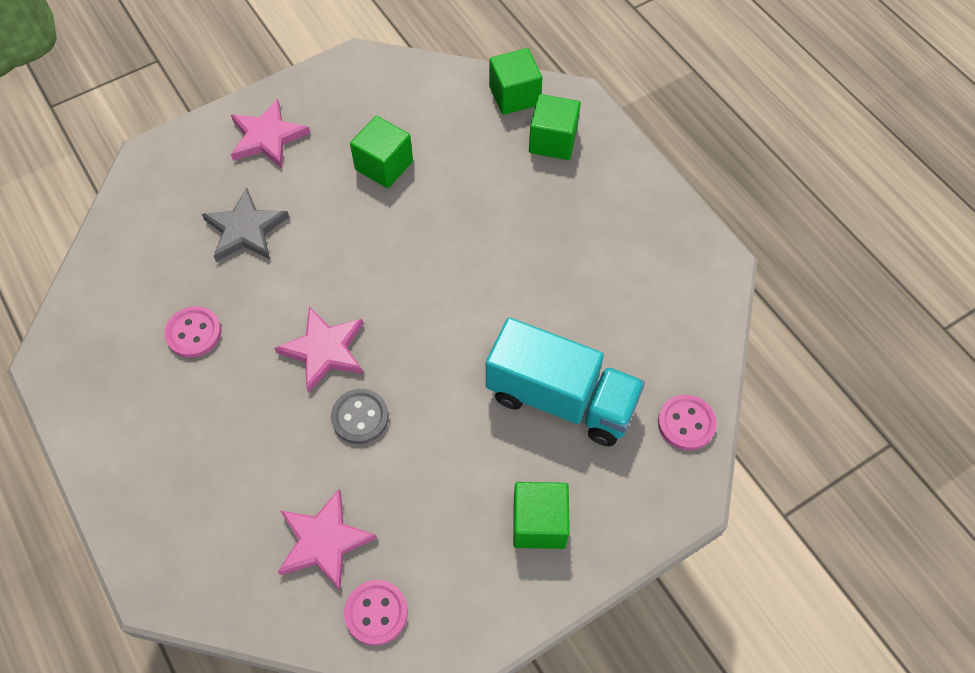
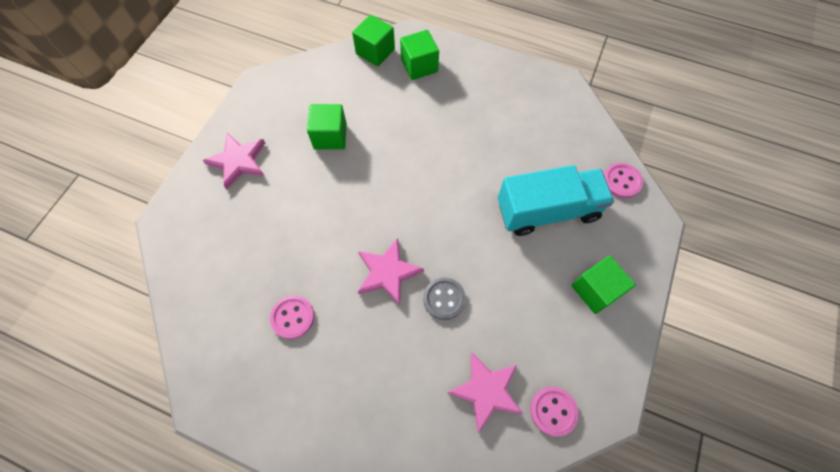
camera: 35 degrees left, 5 degrees up
grey star [202,188,289,262] -> none

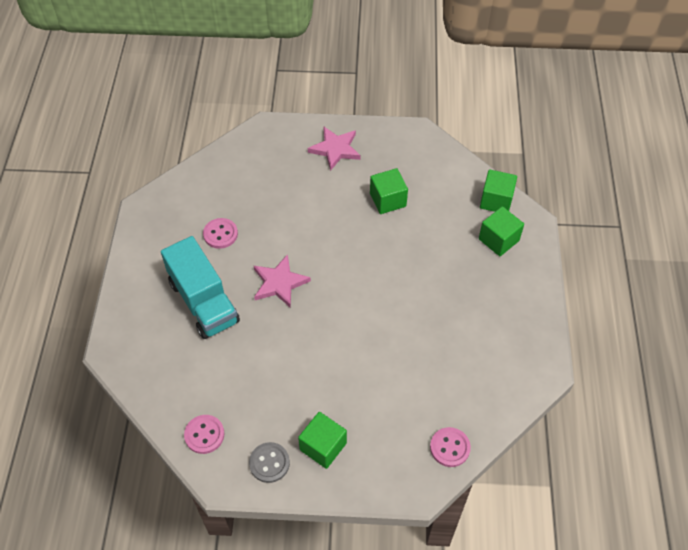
camera: 70 degrees right, 10 degrees down
grey button [423,277,466,320] -> grey button moved to [249,442,290,483]
pink star [448,352,523,433] -> none
turquoise truck [498,165,614,236] -> turquoise truck moved to [161,236,240,339]

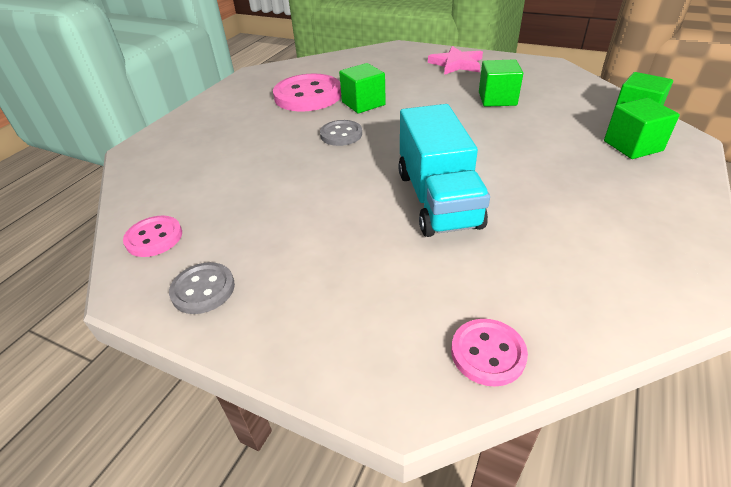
camera: 25 degrees right, 15 degrees down
turquoise truck [161,236,240,339] -> turquoise truck moved to [398,104,490,237]
pink button [203,218,238,249] -> pink button [273,74,341,112], size x1.86
pink star [254,254,311,308] -> grey button [320,120,362,146]
green cube [298,412,347,469] -> green cube moved to [339,63,386,114]

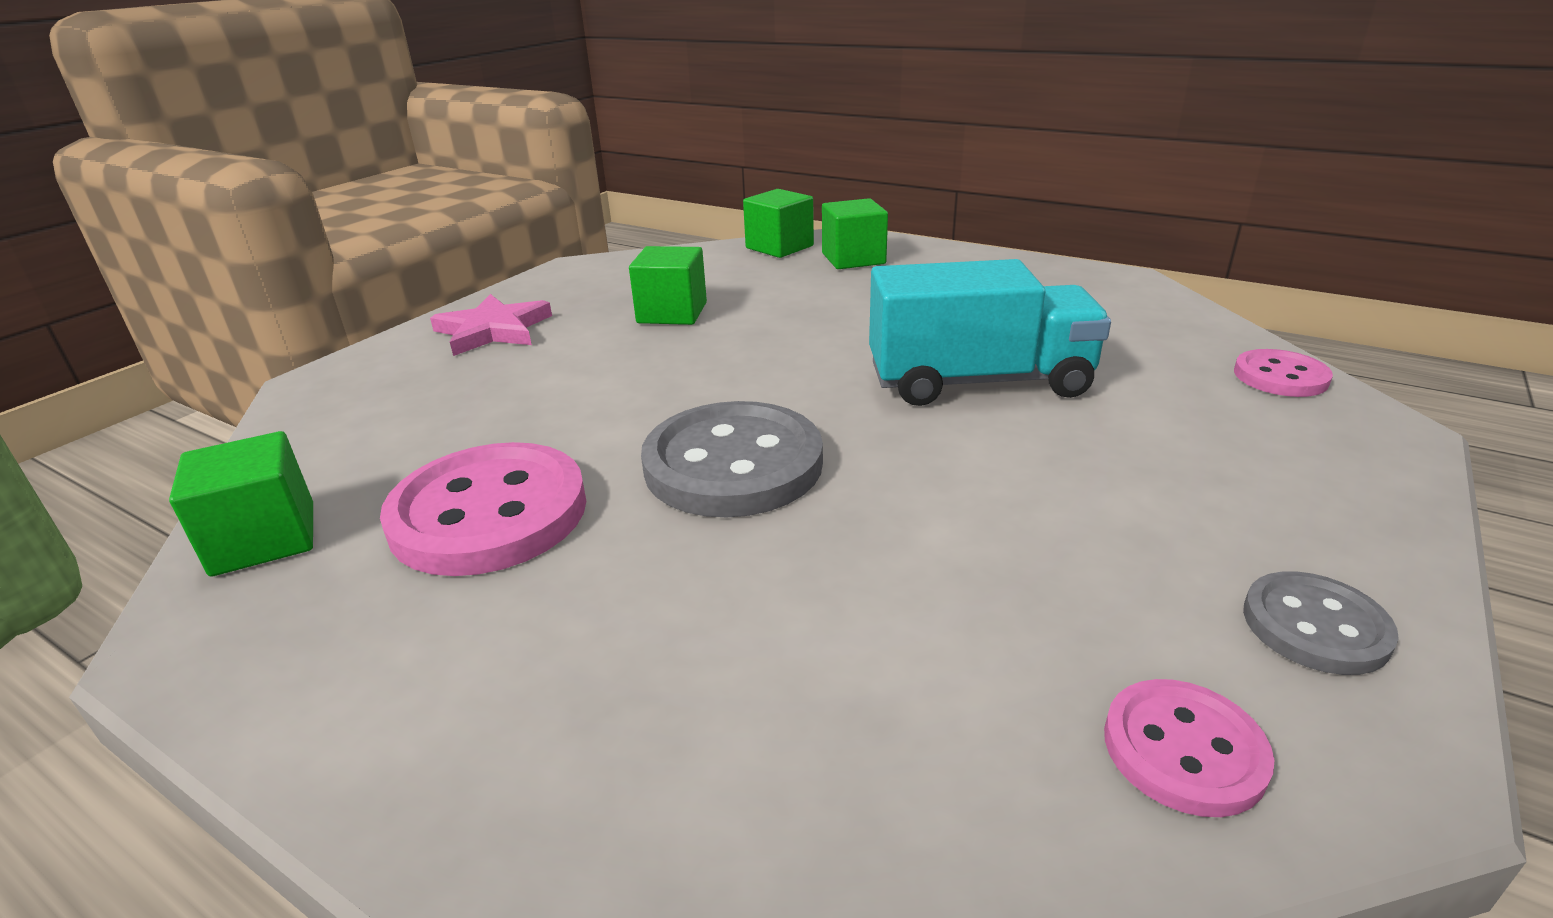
camera: 85 degrees left, 10 degrees down
grey button [320,120,362,146] -> grey button [641,401,823,518], size x1.86
green cube [339,63,386,114] -> green cube moved to [169,431,313,576]

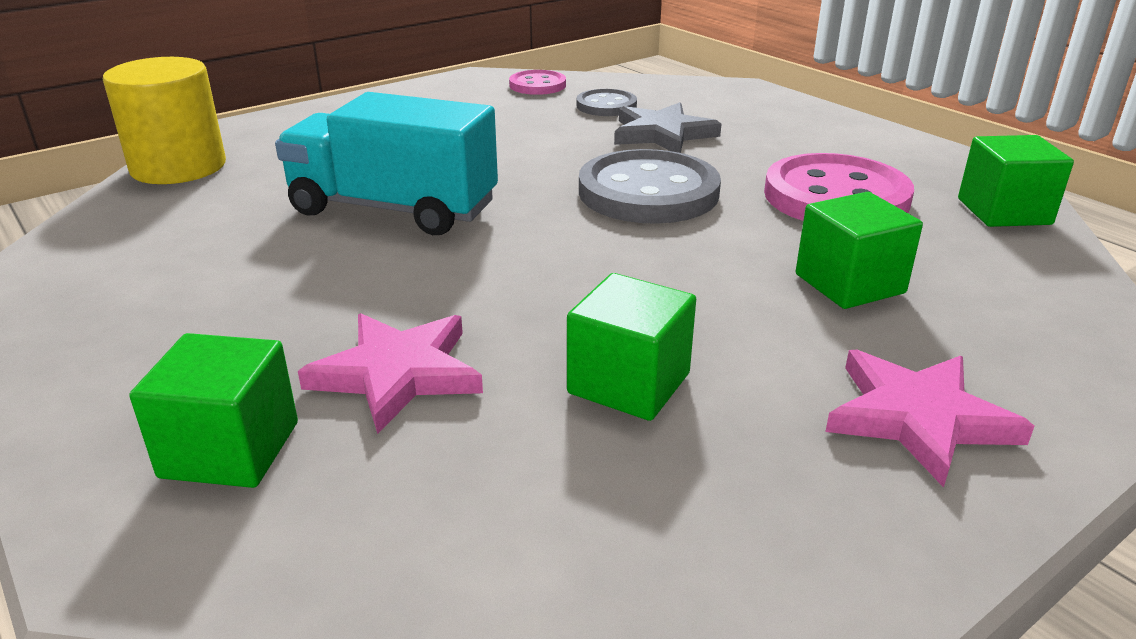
camera: 160 degrees left, 0 degrees up
green cube [743,189,814,258] -> green cube moved to [796,192,923,309]
pink button [1234,349,1333,397] -> yellow cylinder [103,57,226,184]
grey button [1243,571,1399,675] -> grey button moved to [576,89,637,116]
none -> pink star [298,313,483,434]
none -> grey star [614,102,721,153]

